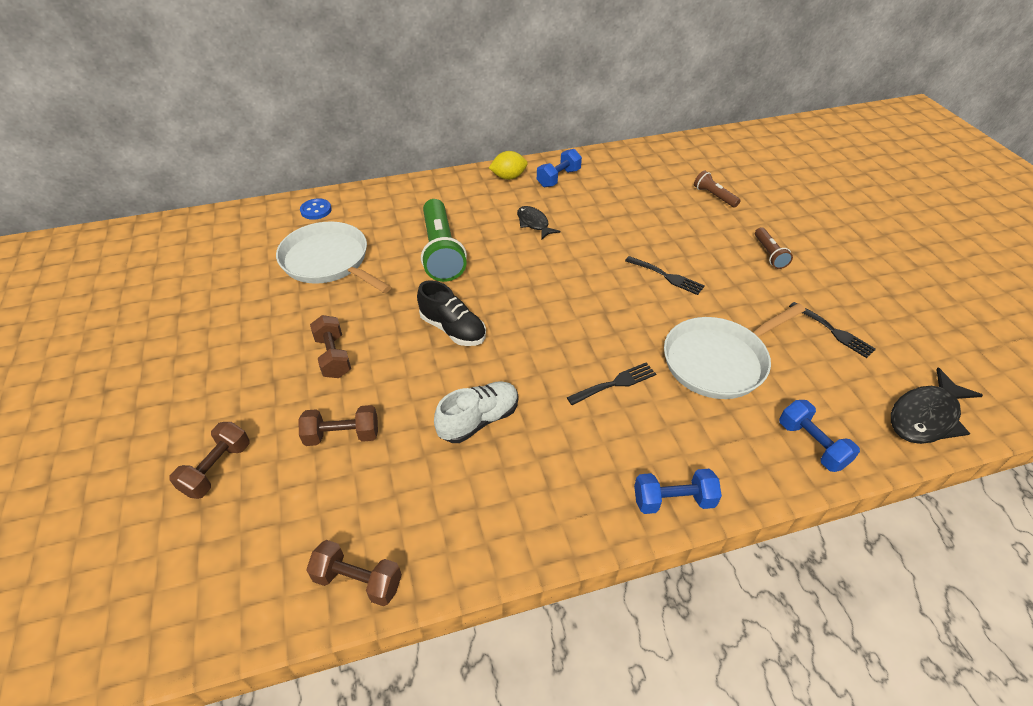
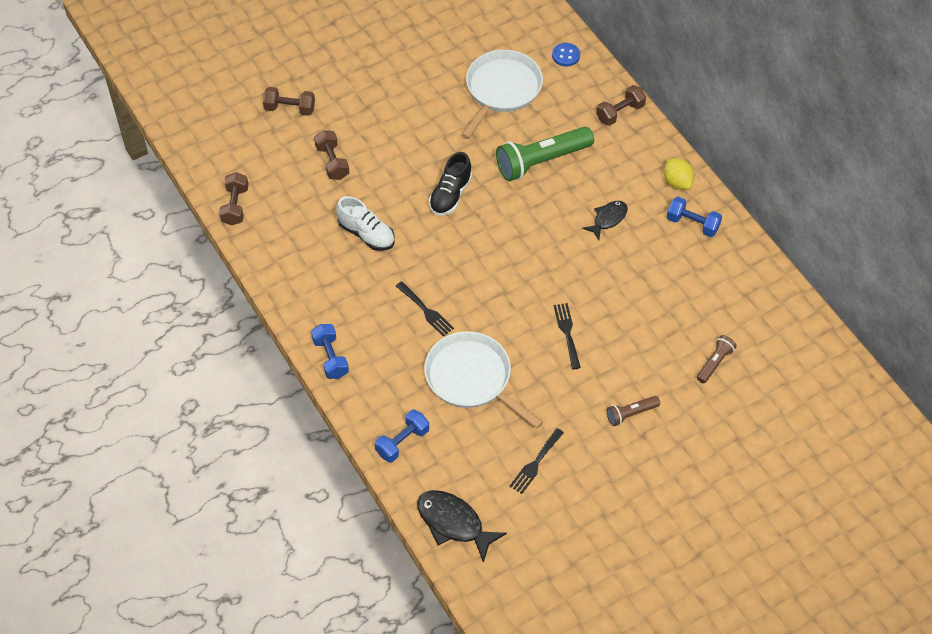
camera: 75 degrees right, 10 degrees up
brown dumbbell [310,315,351,378] -> brown dumbbell moved to [596,85,646,126]
black fork [625,256,705,295] -> black fork turned 150 degrees clockwise [554,303,581,369]

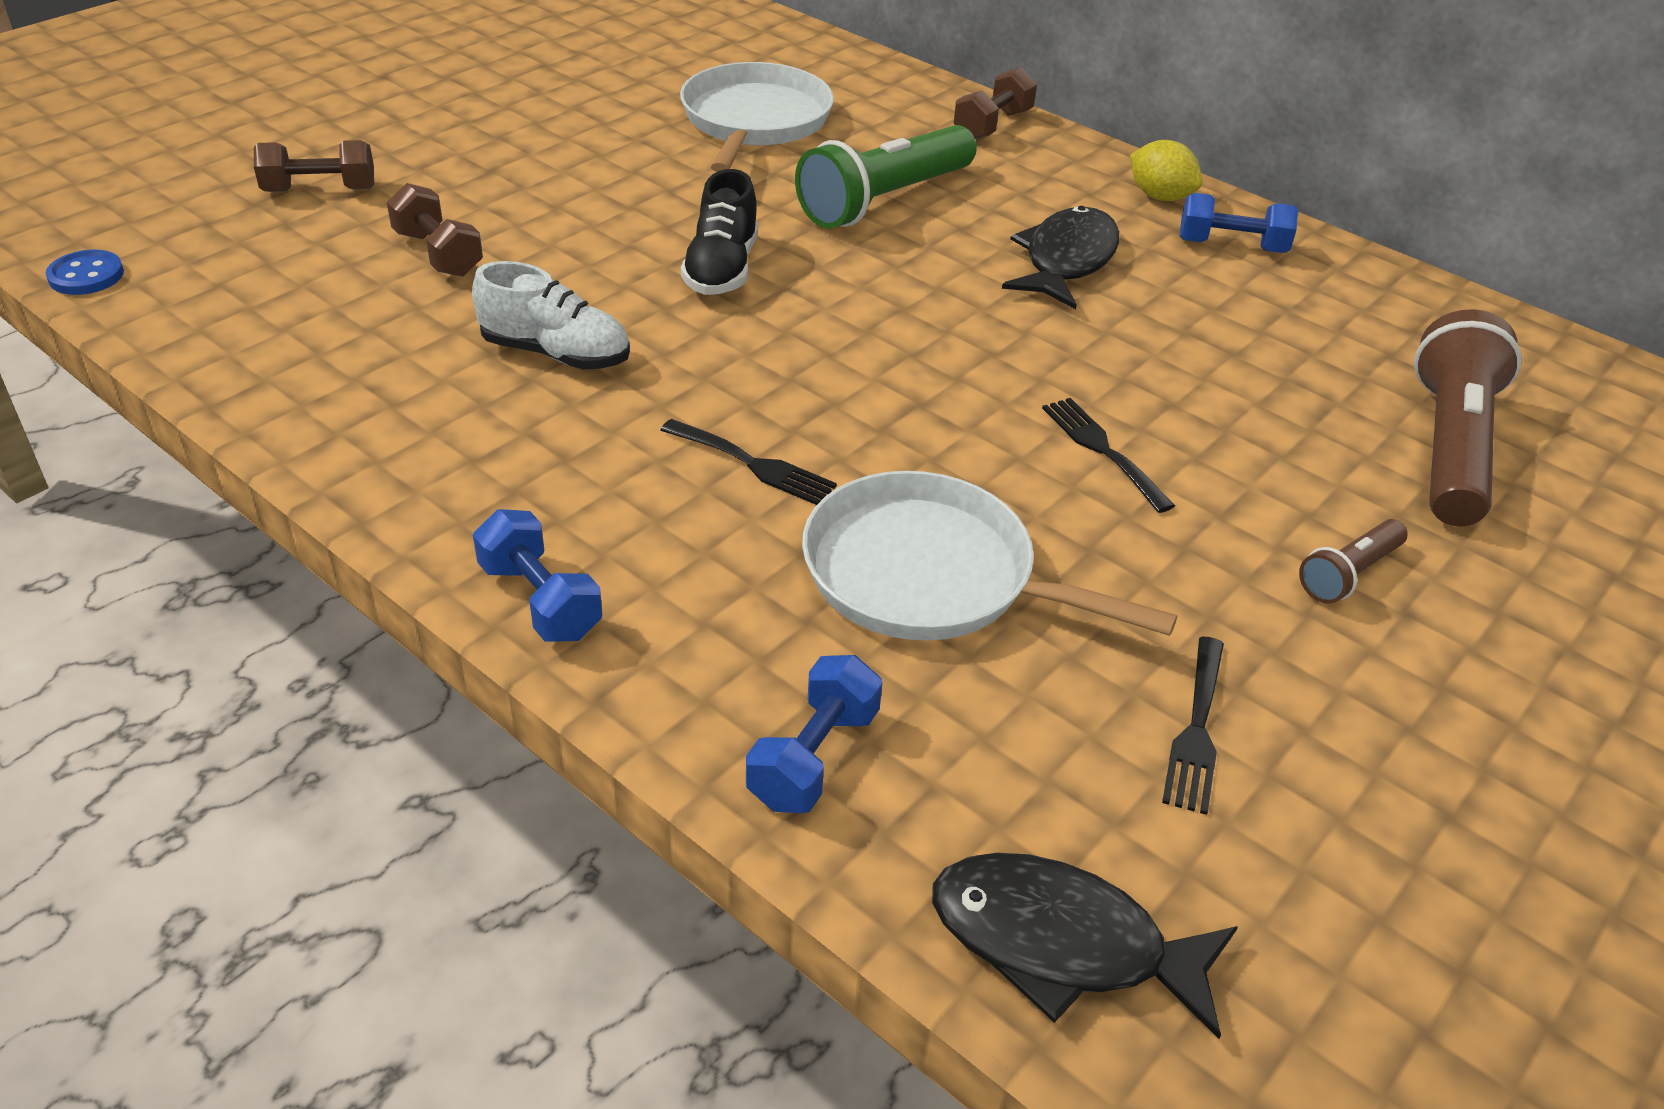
camera: 20 degrees left, 15 degrees down
brown dumbbell [219,172,249,225] -> none
blue button [552,43,580,67] -> blue button moved to [46,250,124,295]
black fish [582,201,628,240] -> black fish [1002,206,1119,309], size x1.59
brown flashlight [697,335,737,383] -> brown flashlight [1414,309,1522,526], size x2.02

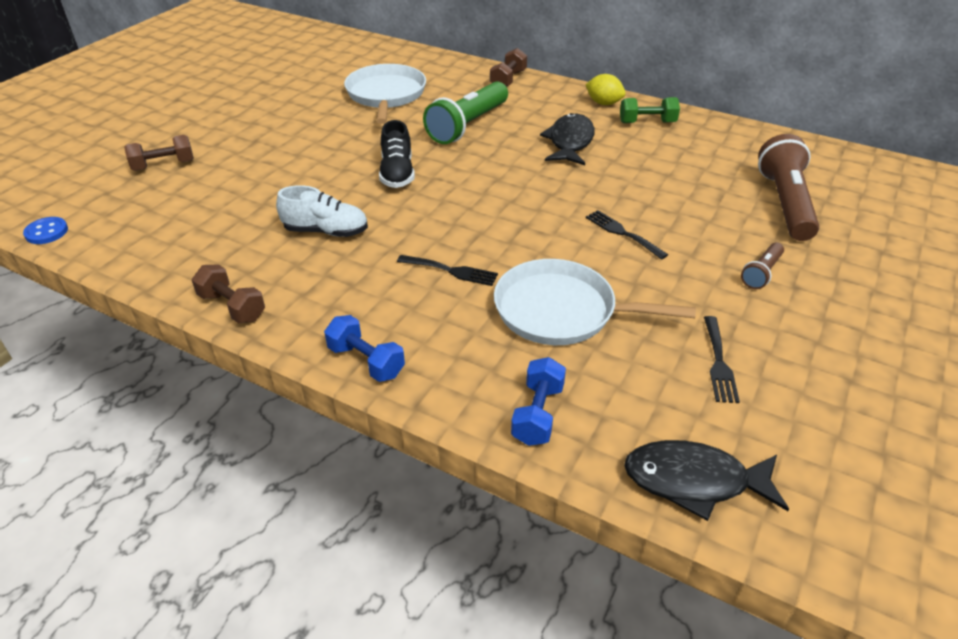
camera: 10 degrees left, 0 degrees up
brown dumbbell [387,183,483,277] -> brown dumbbell moved to [192,264,265,323]
blue dumbbell [1179,193,1298,253] -> green dumbbell [620,97,680,123]

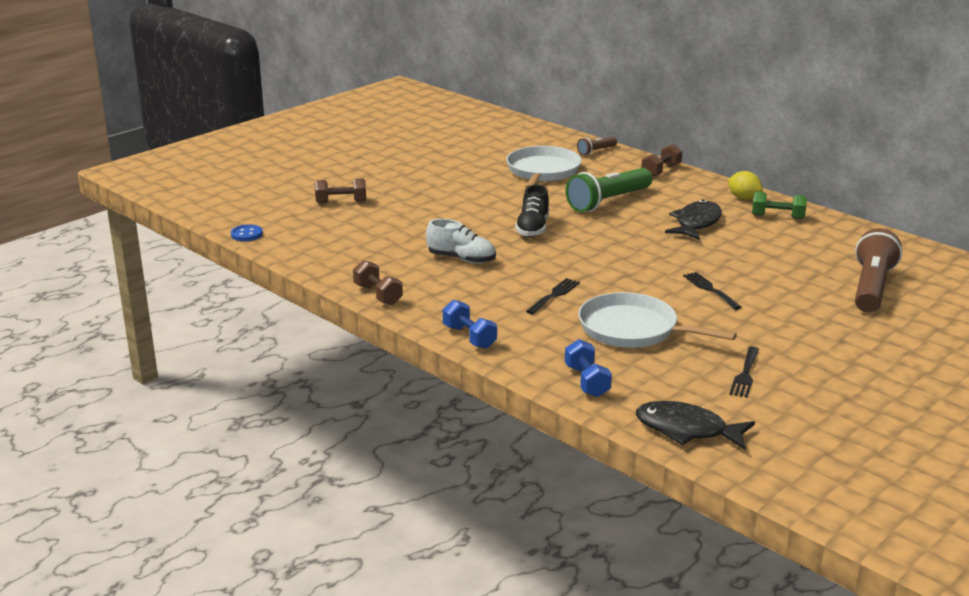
camera: 15 degrees right, 15 degrees down
black fork [397,255,498,286] -> black fork turned 90 degrees counterclockwise [526,278,580,314]
blue dumbbell [511,357,566,446] -> blue dumbbell turned 45 degrees counterclockwise [565,339,612,397]
brown flashlight [741,242,784,289] -> brown flashlight moved to [577,137,617,155]

